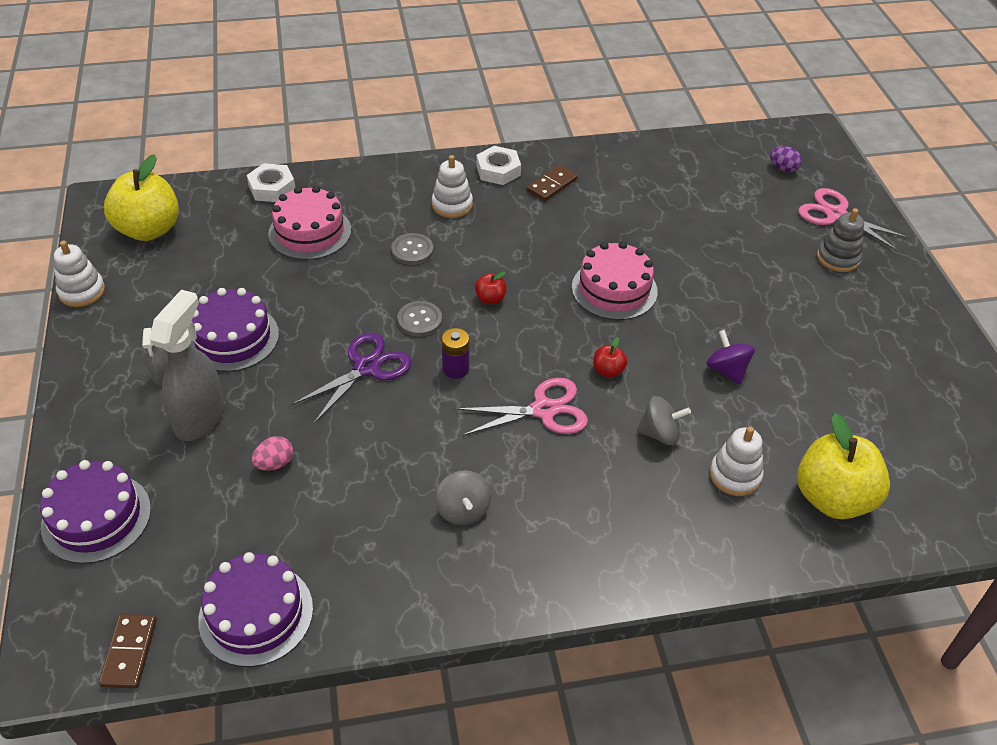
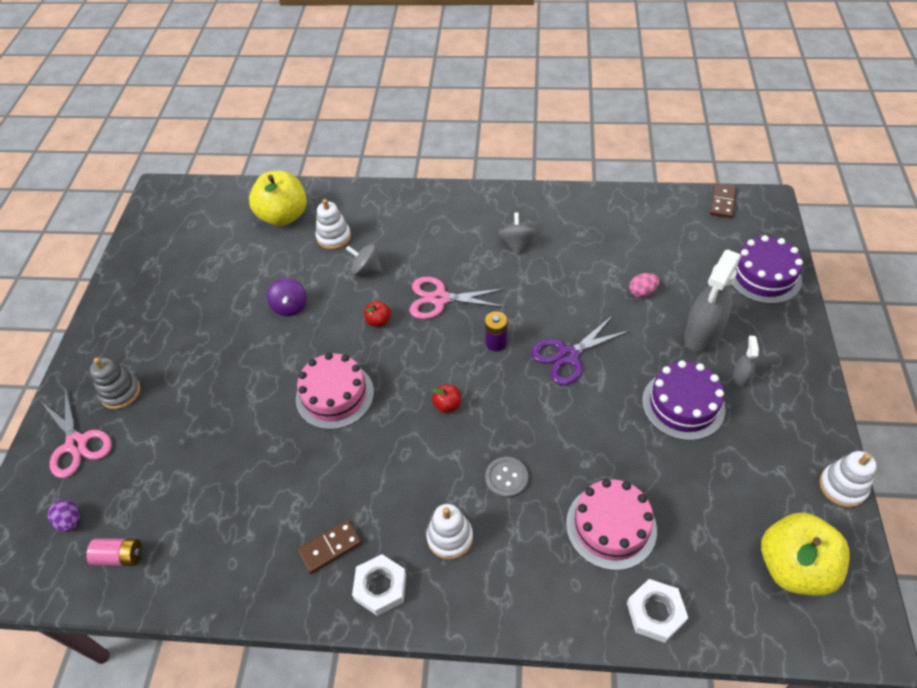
camera: 160 degrees left, 5 degrees up
purple cake [198,552,313,667] -> none
grey button [397,301,442,337] -> none
none -> pink battery [87,538,142,566]

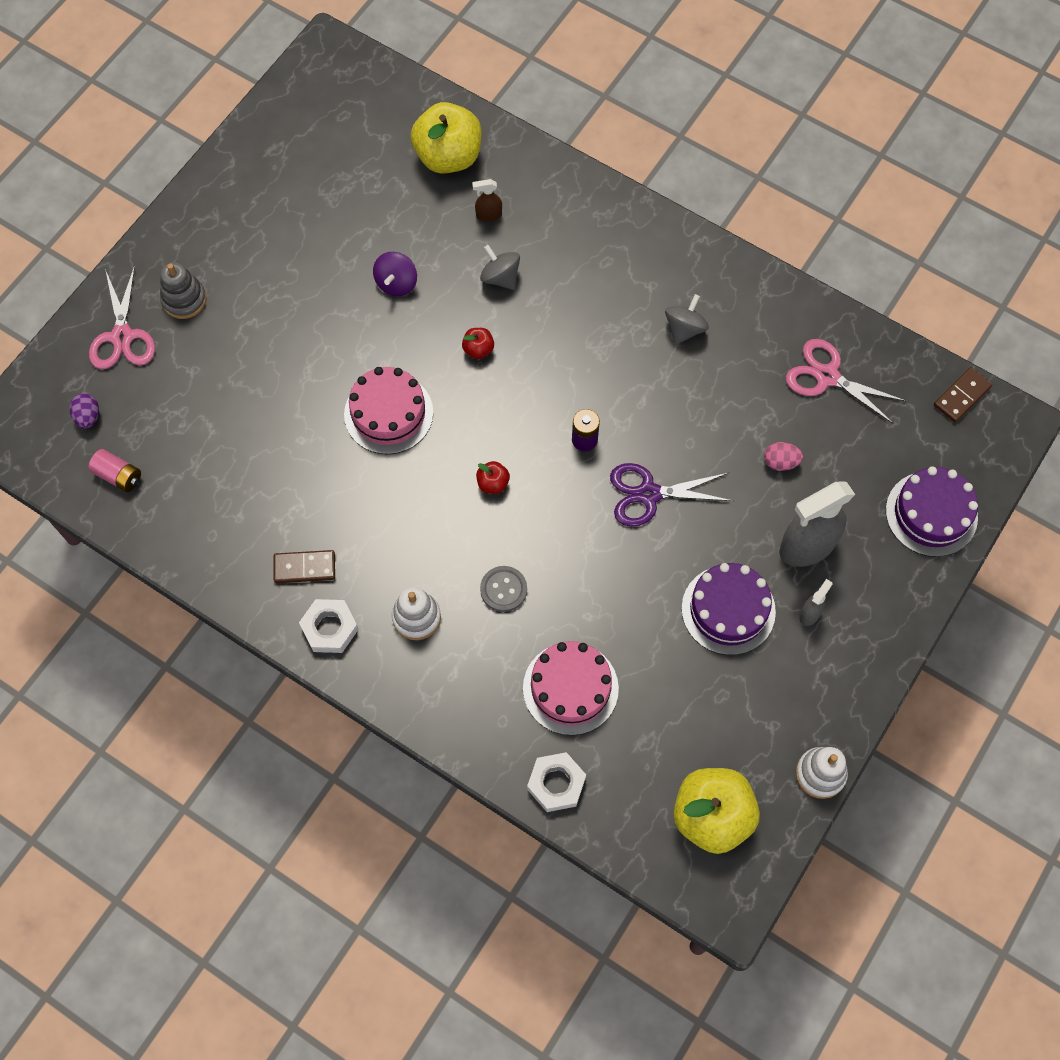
camera: 25 degrees right, 15 degrees up
white stacking toy [316,199,351,250] -> brown spray bottle [472,179,502,222]
pink scissors [410,277,506,319] -> pink scissors moved to [786,339,906,424]

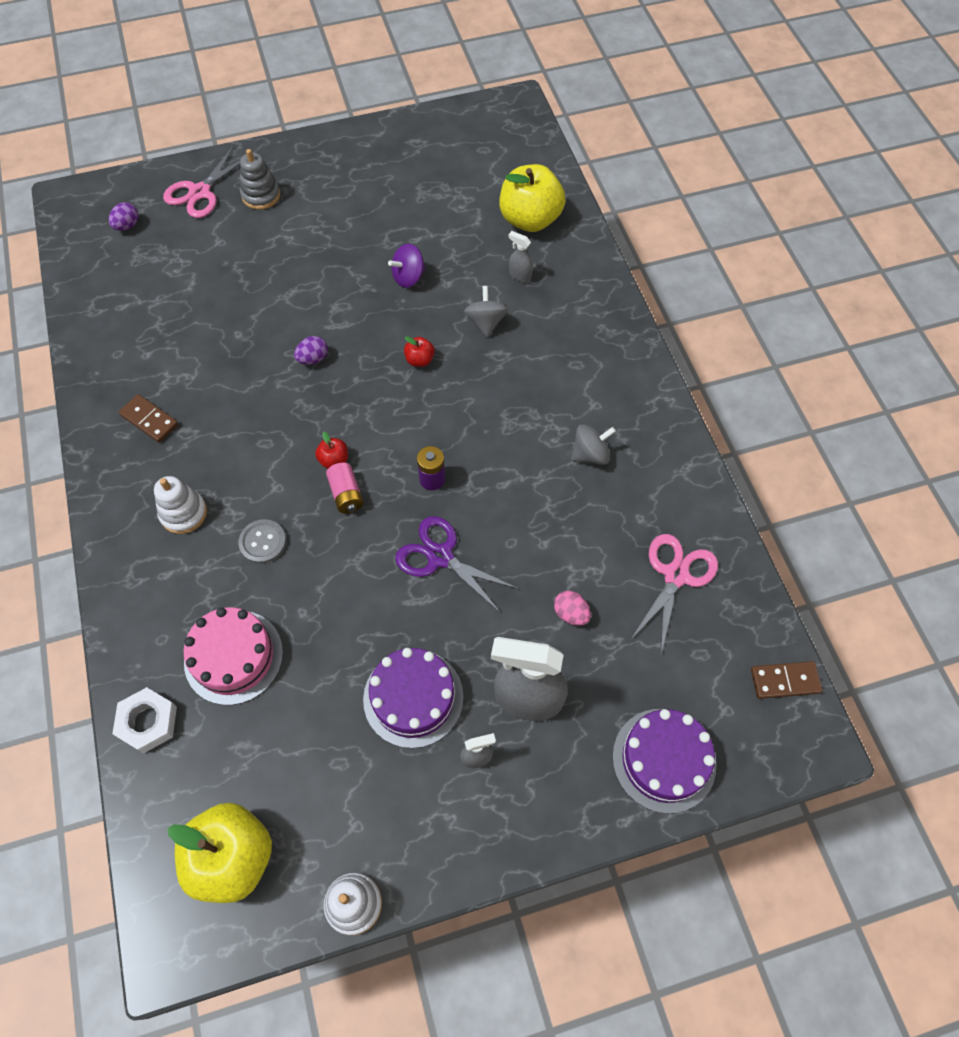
camera: 40 degrees right, 5 degrees down
pink battery [88,449,141,492] -> pink battery moved to [326,463,364,514]
white nut [299,599,359,653] -> none
pink cake [344,367,433,454] -> purple egg [294,336,328,365]
brown spray bottle [472,179,502,222] -> grey spray bottle [508,231,533,282]
pink scissors [786,339,906,424] -> pink scissors turned 45 degrees clockwise [631,534,718,654]

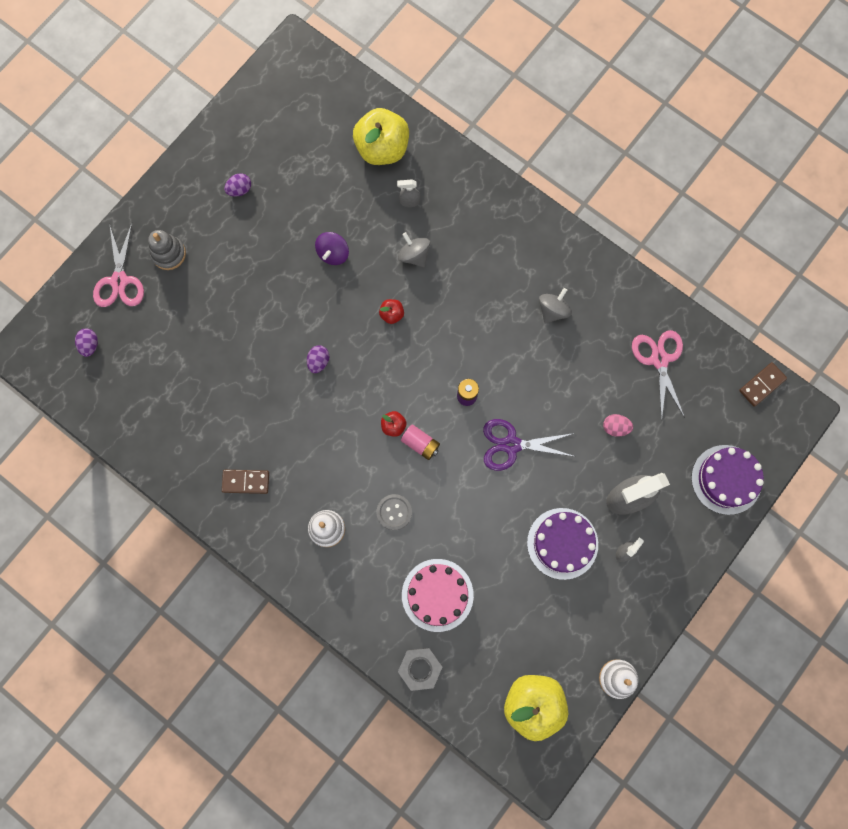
camera: 35 degrees left, 15 degrees up
white nut [112,687,177,754] -> grey nut [398,648,442,691]
none -> purple egg [224,173,251,197]

